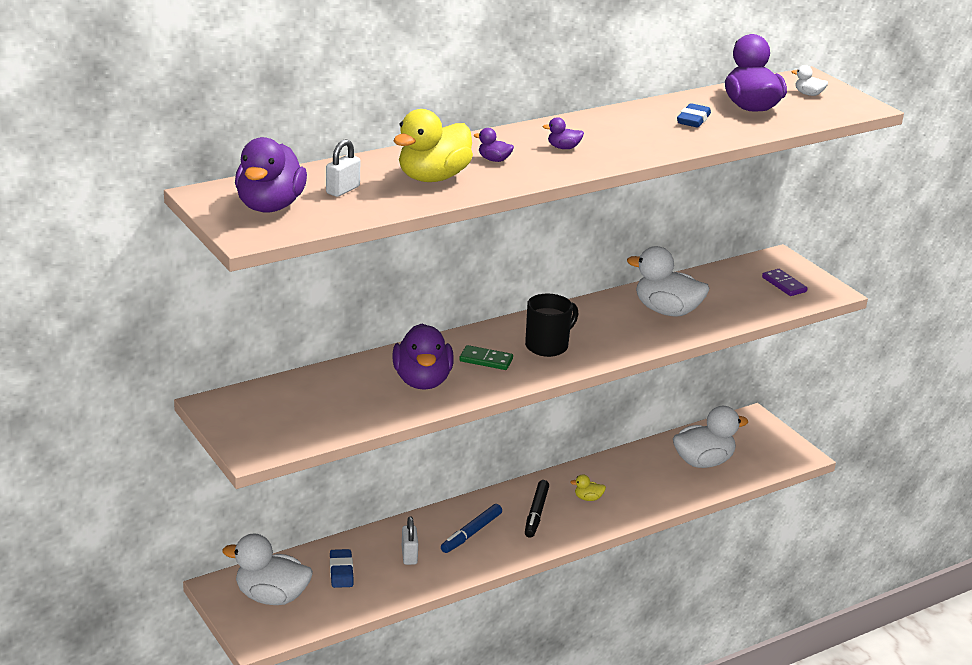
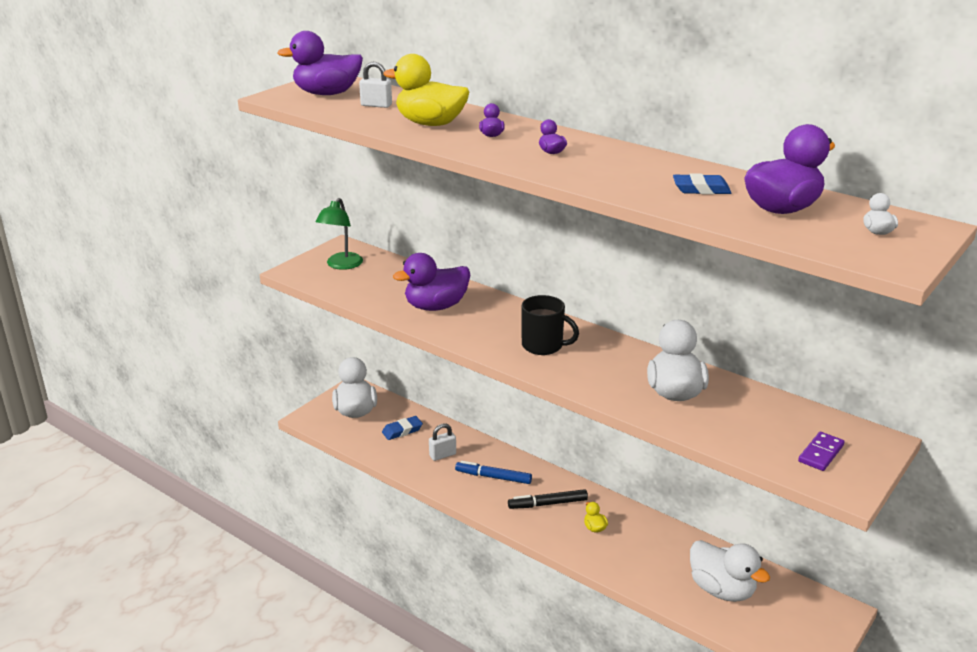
camera: 70 degrees right, 0 degrees up
green domino [459,345,513,370] -> none
none -> green lamp [316,198,363,270]

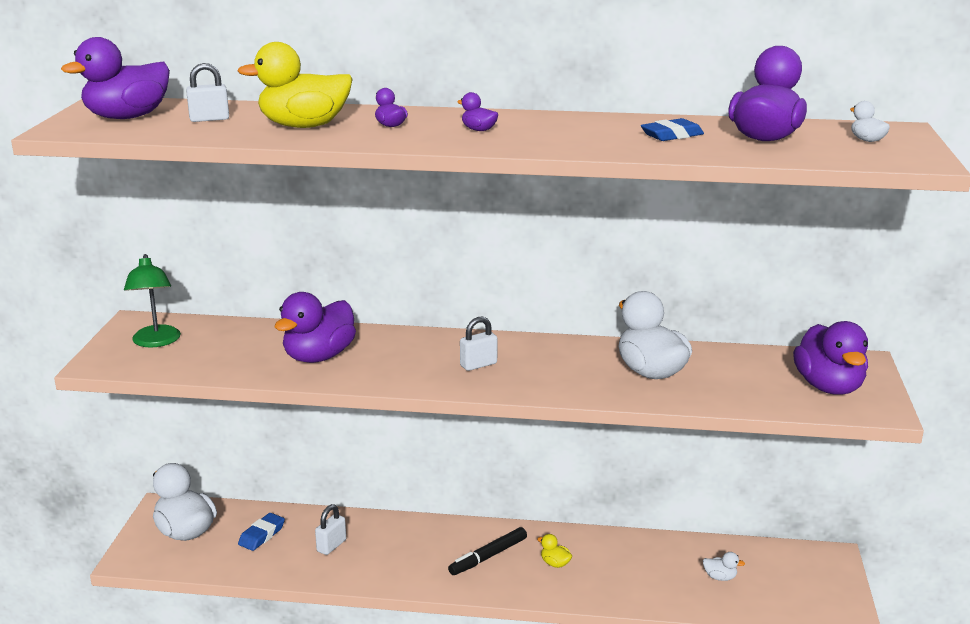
camera: 30 degrees left, 5 degrees down
blue marker [455,461,532,484] -> none
black mug [521,295,579,355] -> white padlock [460,317,497,371]
white duck [690,540,770,602] -> white duck [703,552,745,581], size x0.43
purple domino [798,432,845,471] -> purple duck [793,321,868,395]

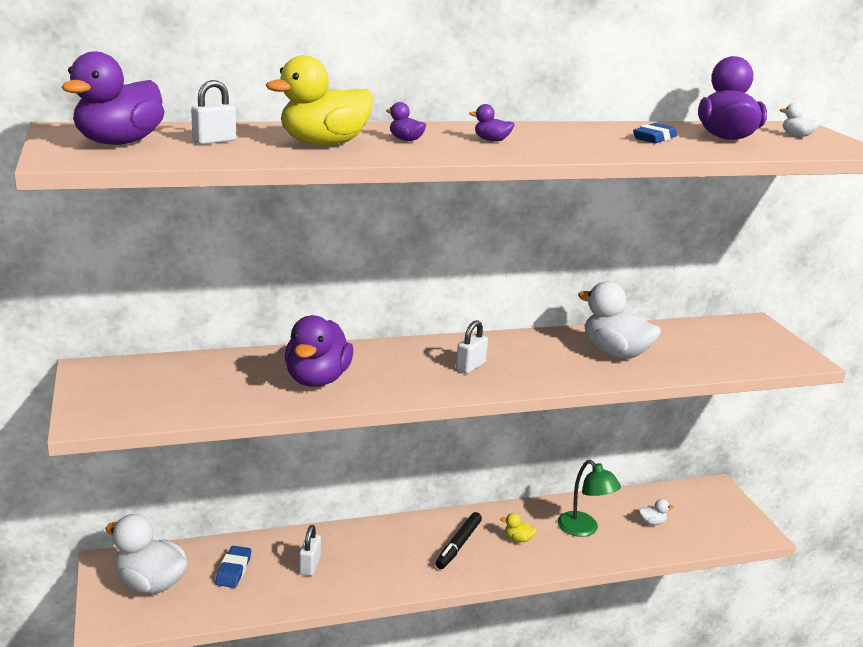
camera: 25 degrees left, 0 degrees up
green lamp [124,254,181,347] -> green lamp moved to [558,460,621,537]
purple duck [793,321,868,395] -> none

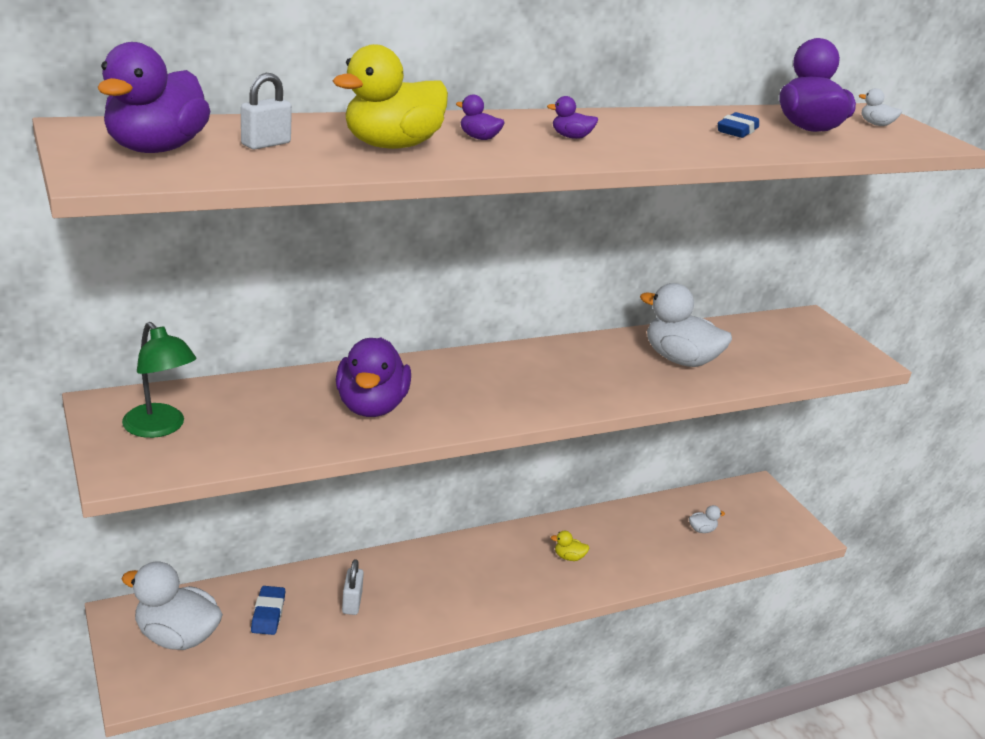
camera: 10 degrees left, 5 degrees up
black marker [435,512,482,569] -> none
white padlock [456,320,488,373] -> none
green lamp [558,460,621,537] -> green lamp moved to [122,322,196,438]

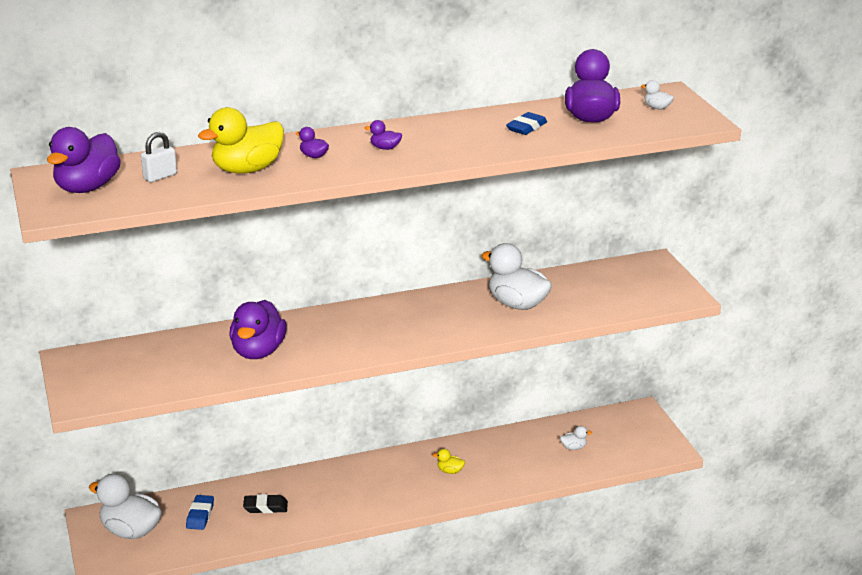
camera: 10 degrees right, 0 degrees up
green lamp [122,322,196,438] -> none
white padlock [342,559,364,615] -> black eraser [243,494,288,513]

